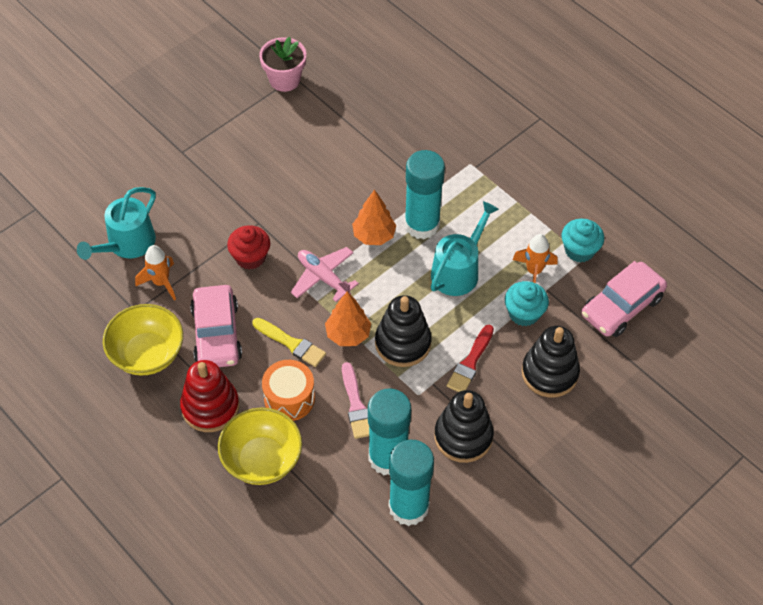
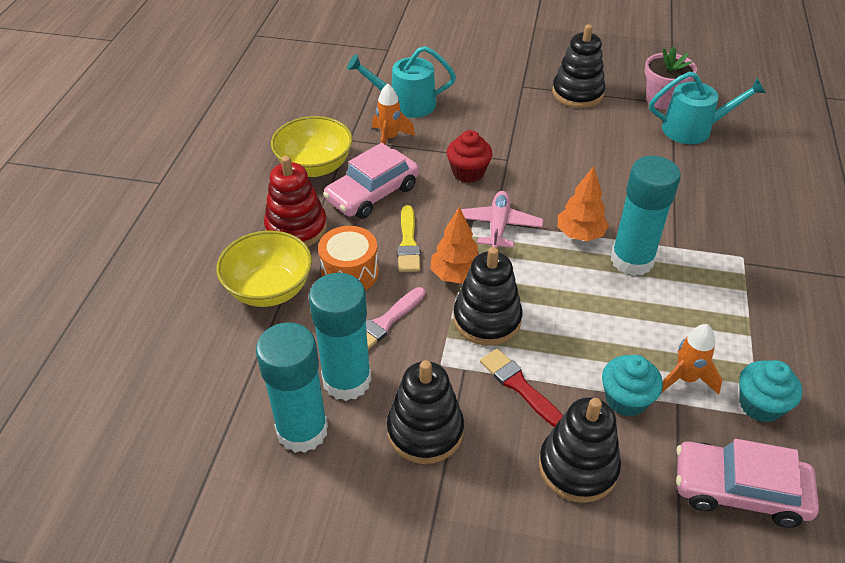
camera: 55 degrees right, 10 degrees down
turquoise watering can [431,201,499,296] -> turquoise watering can moved to [649,71,766,144]
red brush [447,325,494,392] -> red brush turned 60 degrees clockwise [480,348,563,427]
none -> black stacking toy [552,24,605,108]

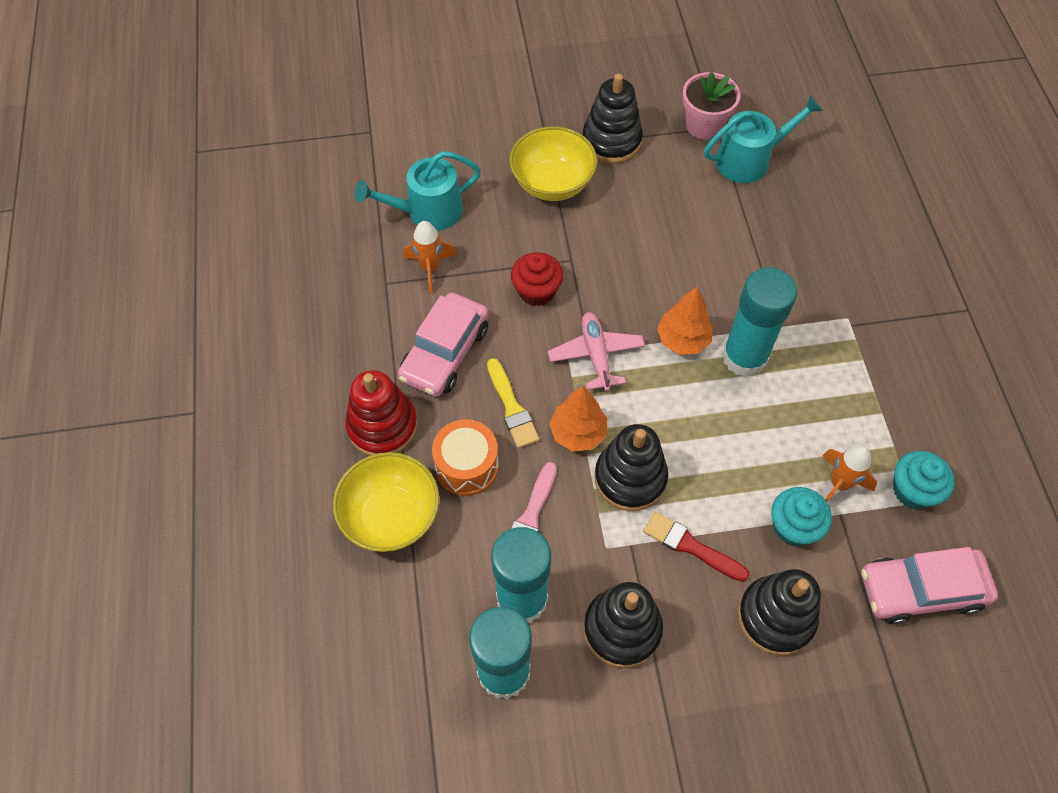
camera: 20 degrees left, 15 degrees up
yellow bowl [271,116,353,177] -> yellow bowl moved to [509,126,597,201]

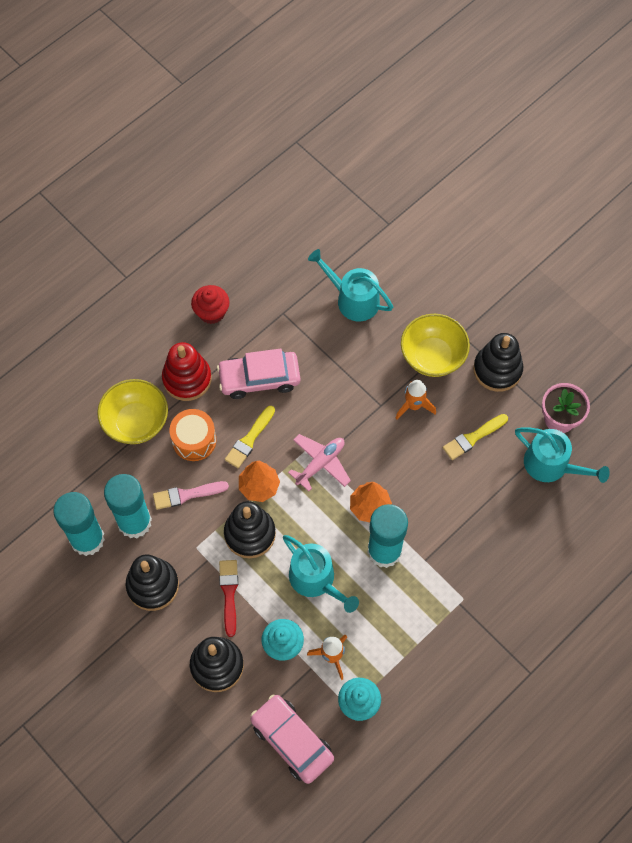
camera: 55 degrees right, 5 degrees up
orange rocket [404,221,457,294] -> orange rocket moved to [395,380,436,420]
red cupcake [511,252,563,306] -> red cupcake moved to [191,285,230,324]
none -> turquoise watering can [283,535,359,613]
none -> yellow brush [443,414,508,460]

